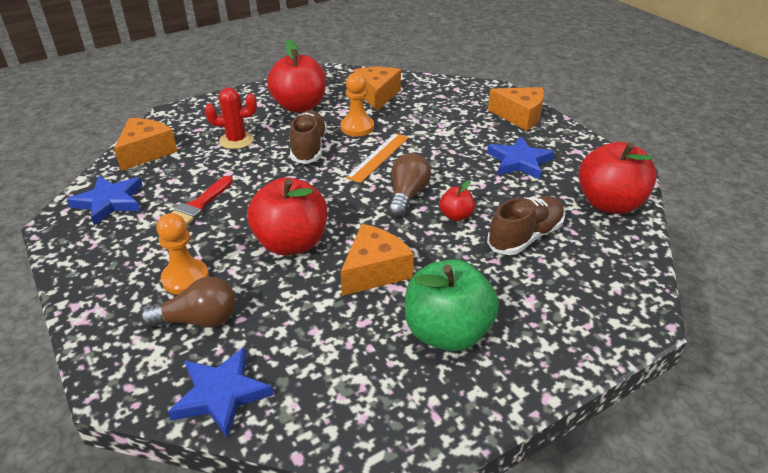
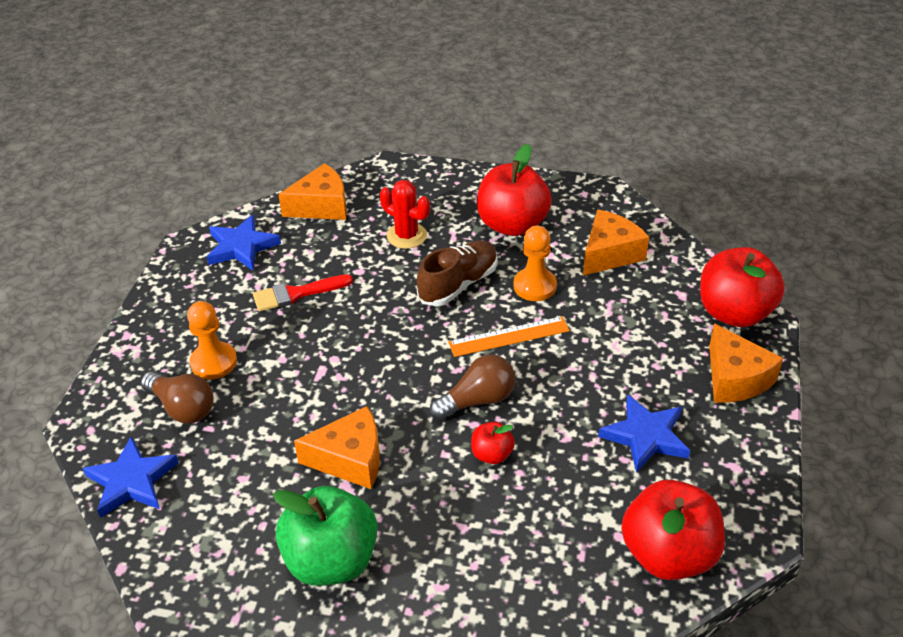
camera: 45 degrees right, 5 degrees up
red apple [247,178,327,255] -> red apple moved to [700,247,785,327]
brown shoe [487,196,565,255] -> none

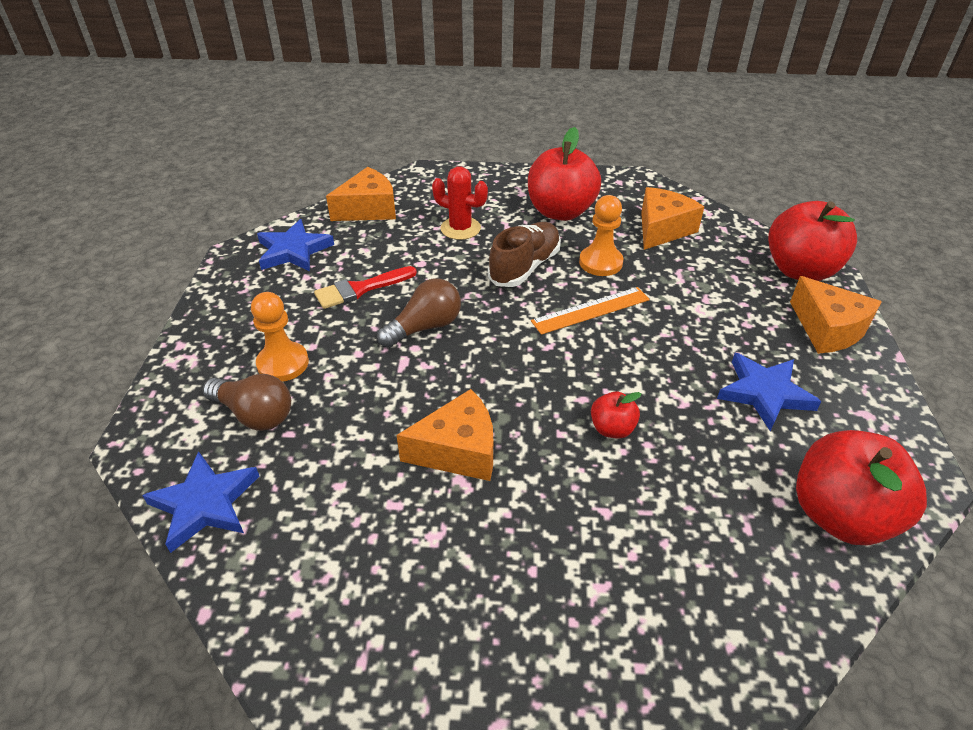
camera: 10 degrees left, 0 degrees up
green apple [273,486,377,586] -> none
brown light bulb [429,354,515,420] -> brown light bulb moved to [377,278,461,348]

